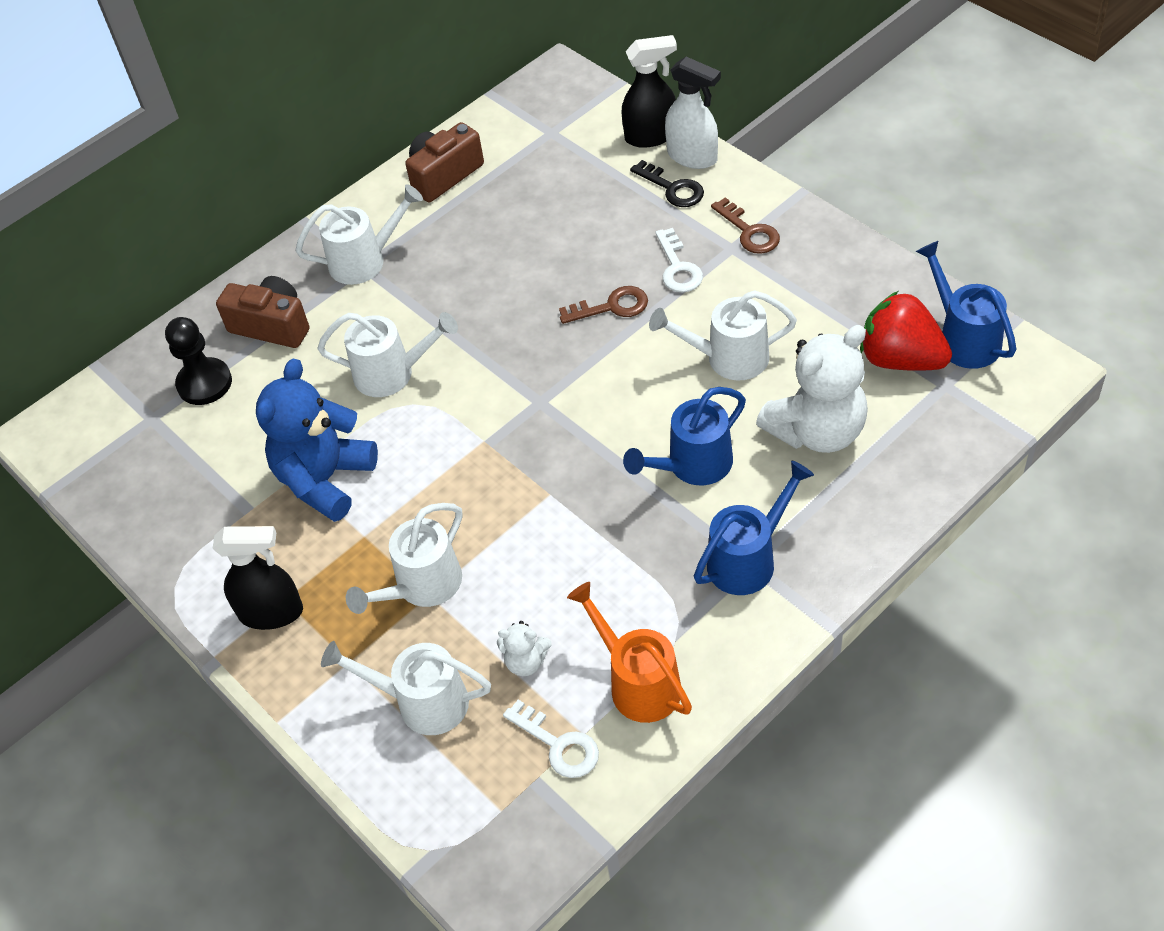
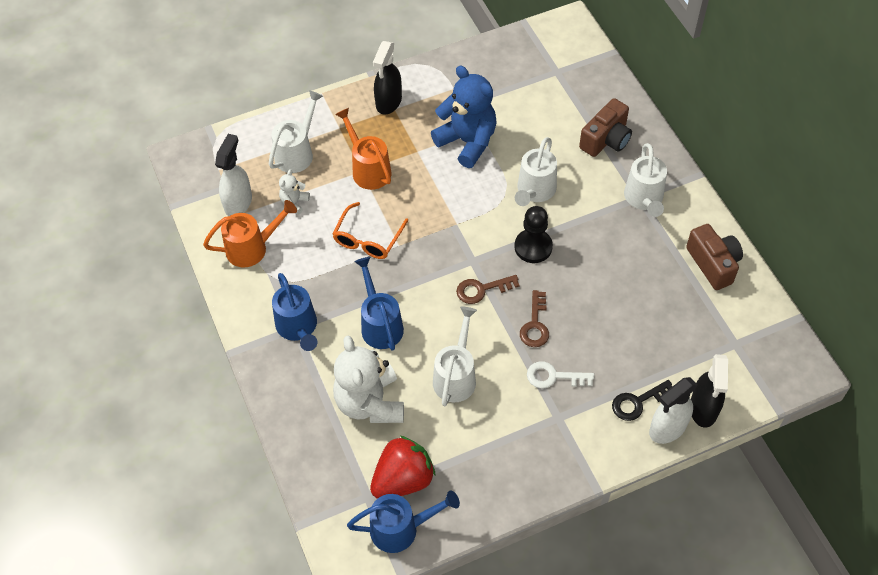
camera: 105 degrees right, 5 degrees up
black pawn [165,317,232,405] -> black pawn moved to [514,206,553,263]
white watering can [346,503,463,614] -> orange watering can [335,108,391,190]
white key [503,700,599,778] -> white spray bottle [215,134,252,216]
brown key [711,197,780,254] -> brown key moved to [456,275,520,304]
none -> orange glasses [333,202,408,259]

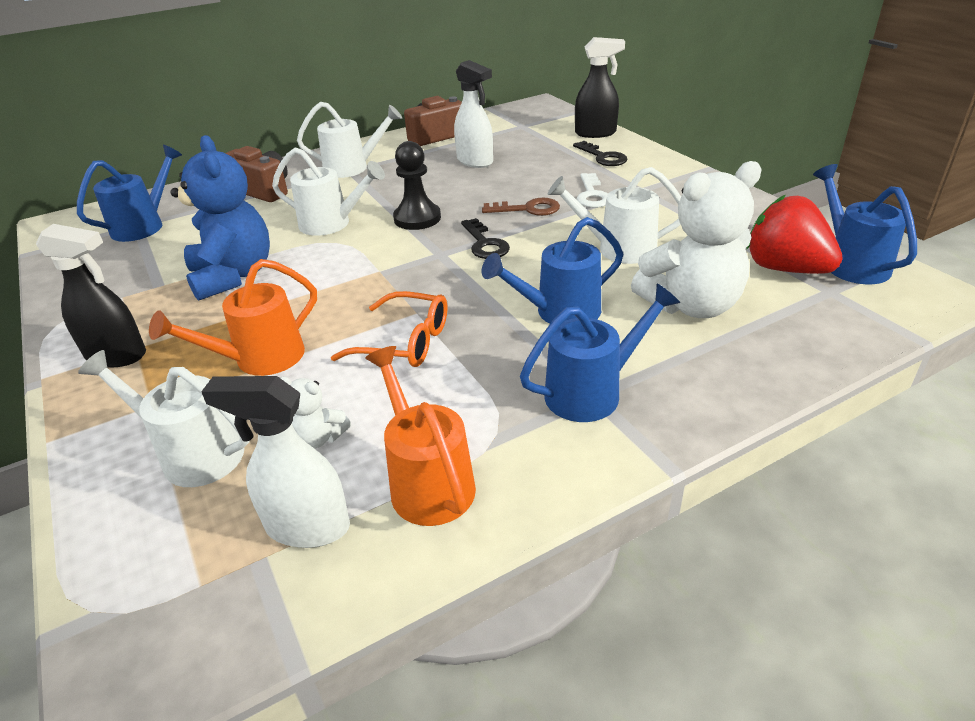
camera: 95 degrees left, 20 degrees down
blue teddy bear [431,66,497,168] -> blue teddy bear turned 120 degrees clockwise [170,135,270,301]
brown key [456,275,520,304] -> black key [461,218,510,259]
white spray bottle [649,377,698,444] -> white spray bottle moved to [454,60,493,168]
none -> blue watering can [77,145,182,242]

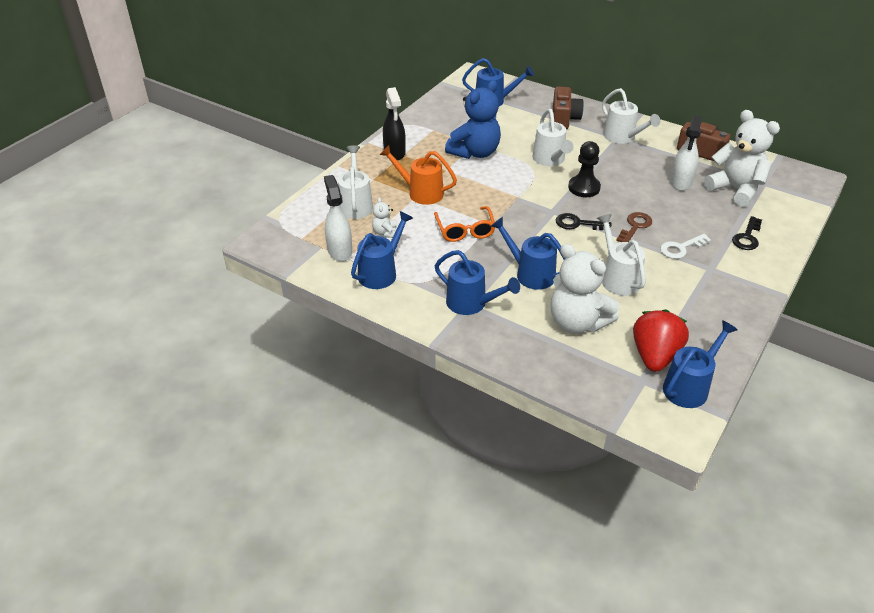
camera: 60 degrees right, 5 degrees up
orange watering can [365,346,476,526] -> blue watering can [351,211,413,289]
black key [461,218,510,259] -> black key turned 60 degrees clockwise [556,213,612,230]
brown key [482,197,560,216] -> brown key turned 120 degrees counterclockwise [616,212,652,242]
black spray bottle [575,37,625,138] -> none
none -> white teddy bear [704,110,780,207]

